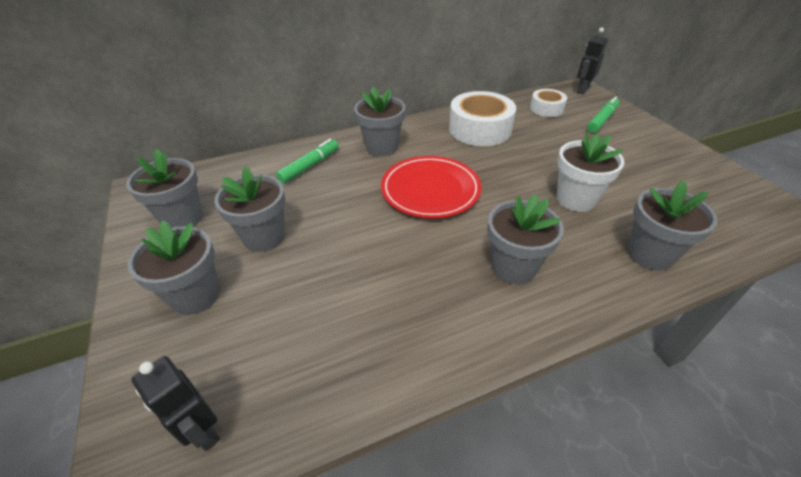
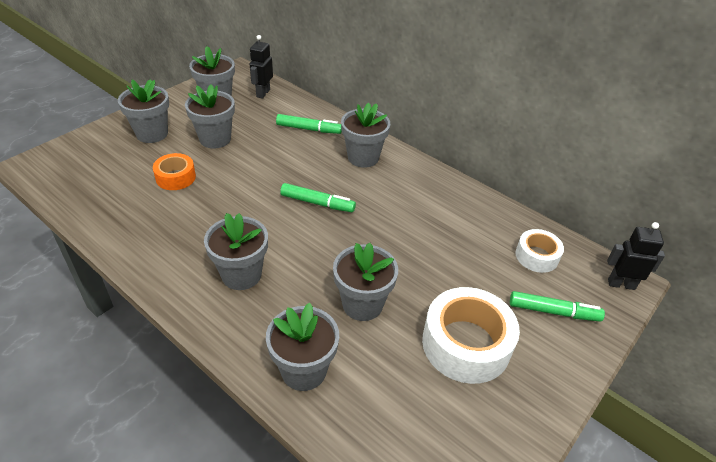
camera: 60 degrees right, 0 degrees up
black robot [132,356,220,451] -> black robot moved to [250,35,273,99]
red plate [381,156,481,218] -> green marker [280,183,356,212]
white tape [449,91,516,146] -> white tape moved to [422,287,520,384]
white flower pot [557,133,625,212] -> grey flower pot [333,243,398,321]
none -> orange tape [153,153,196,190]

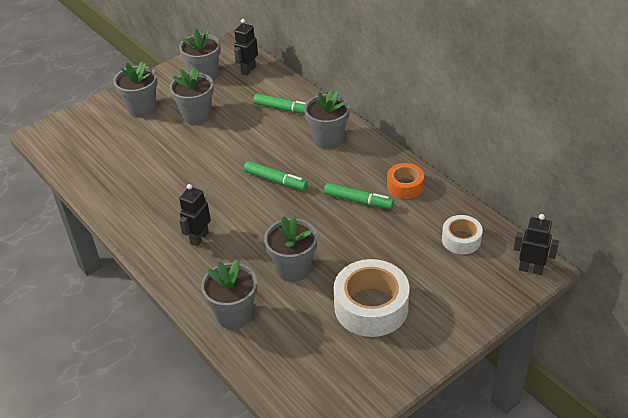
camera: 15 degrees right, 0 degrees up
orange tape [153,153,196,190] -> orange tape moved to [387,163,424,199]
grey flower pot [204,213,268,290] -> black robot [179,184,211,247]
green marker [510,291,605,322] -> green marker moved to [324,183,394,209]

